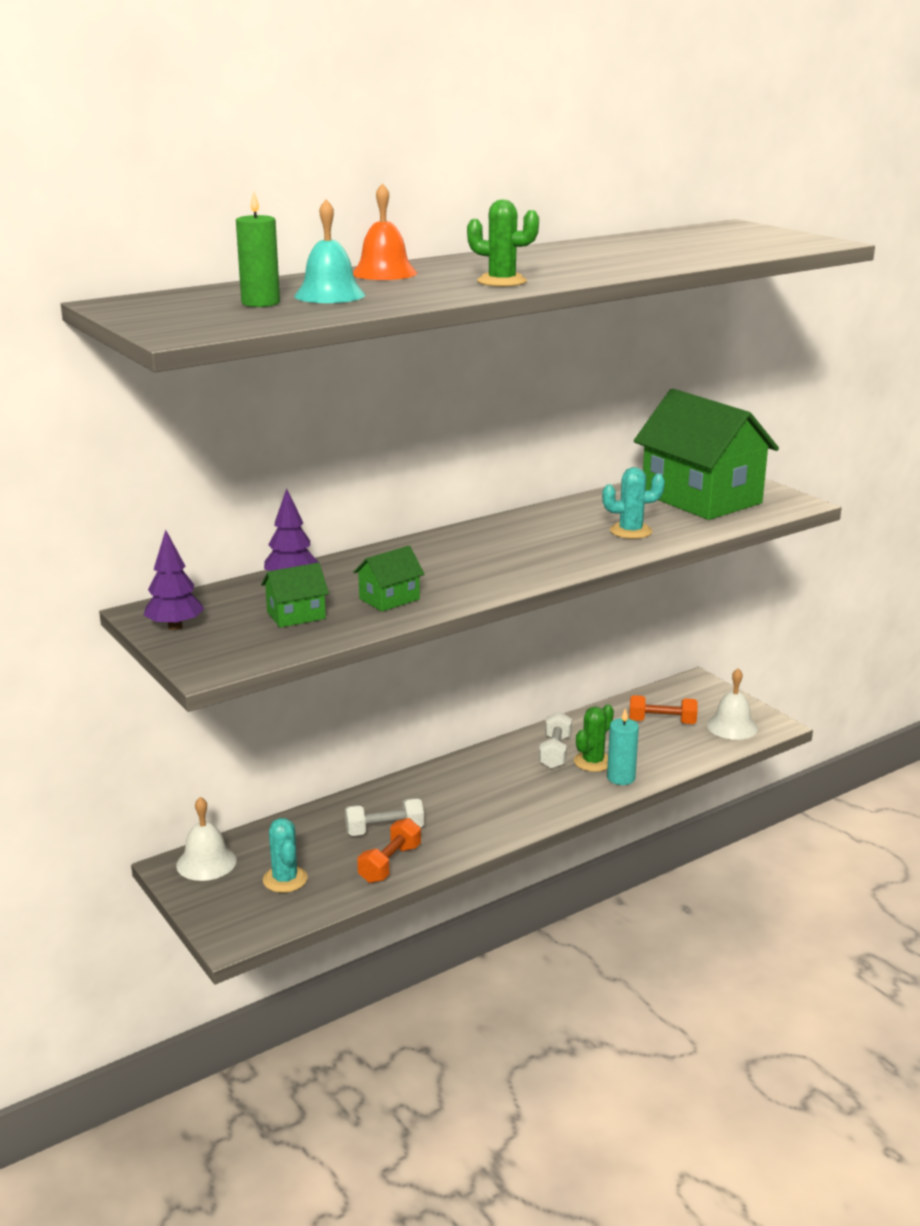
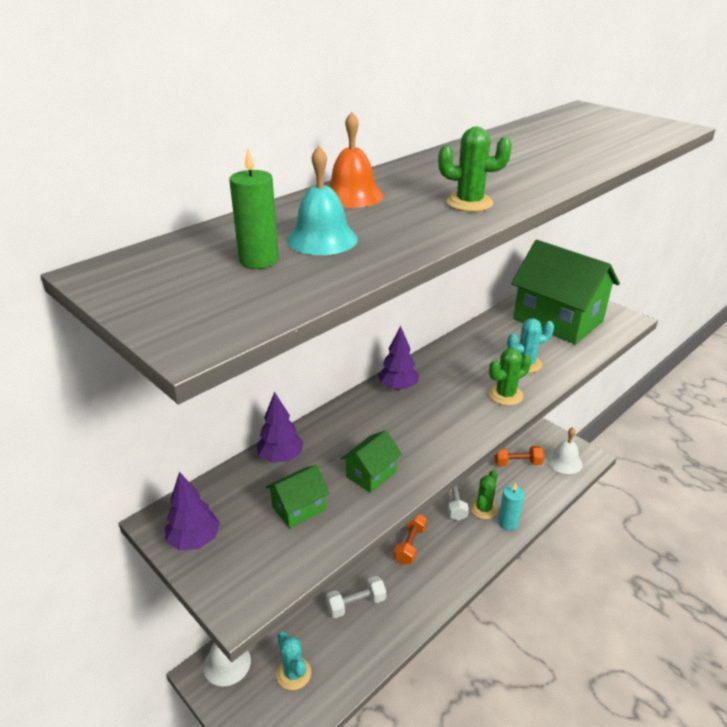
camera: 10 degrees left, 10 degrees up
orange dumbbell [357,818,421,883] -> orange dumbbell moved to [394,514,427,565]
none -> purple tree [378,326,419,390]
none -> green cactus [488,348,531,406]

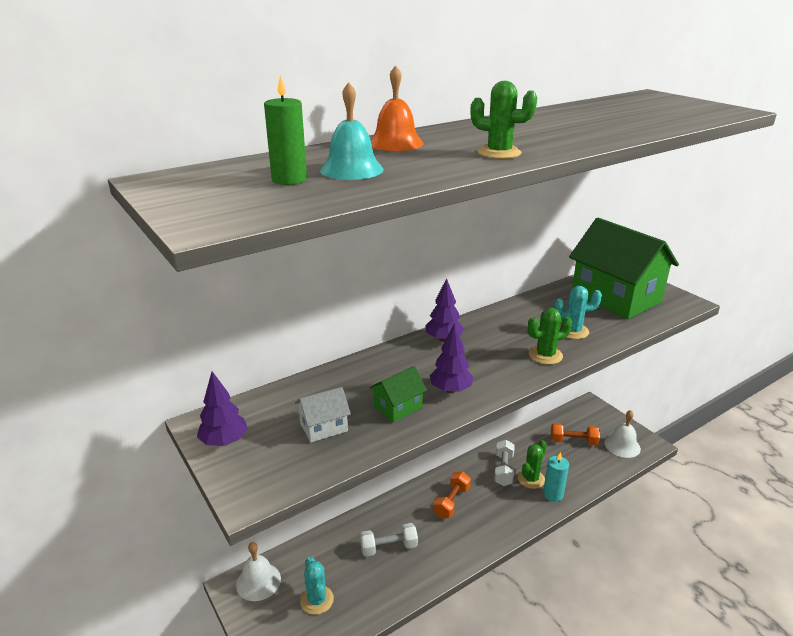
camera: 10 degrees right, 5 degrees down
purple tree [256,392,303,463] -> purple tree moved to [429,324,473,393]
green house [266,465,330,528] -> white house [295,387,351,442]

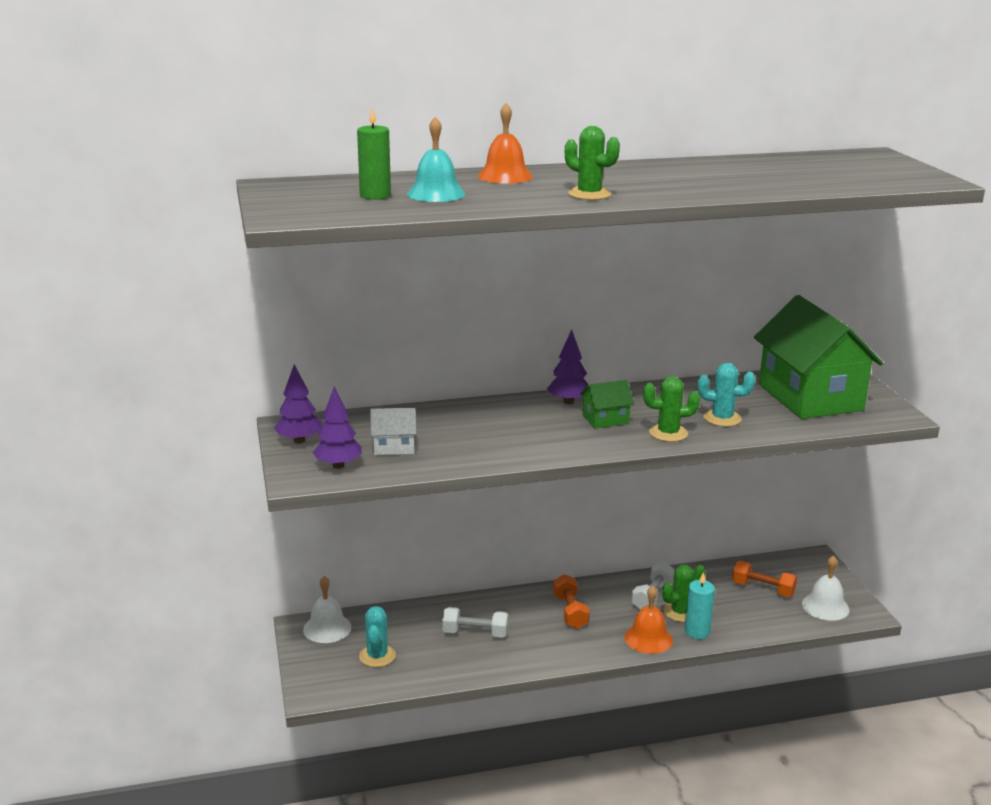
camera: 20 degrees right, 5 degrees down
green house [369,366,427,422] -> green house moved to [580,380,634,428]
purple tree [429,324,473,393] -> purple tree moved to [312,387,362,469]
orange dumbbell [433,472,471,518] -> orange dumbbell turned 60 degrees counterclockwise [553,574,590,629]
none -> orange bell [624,586,673,654]

